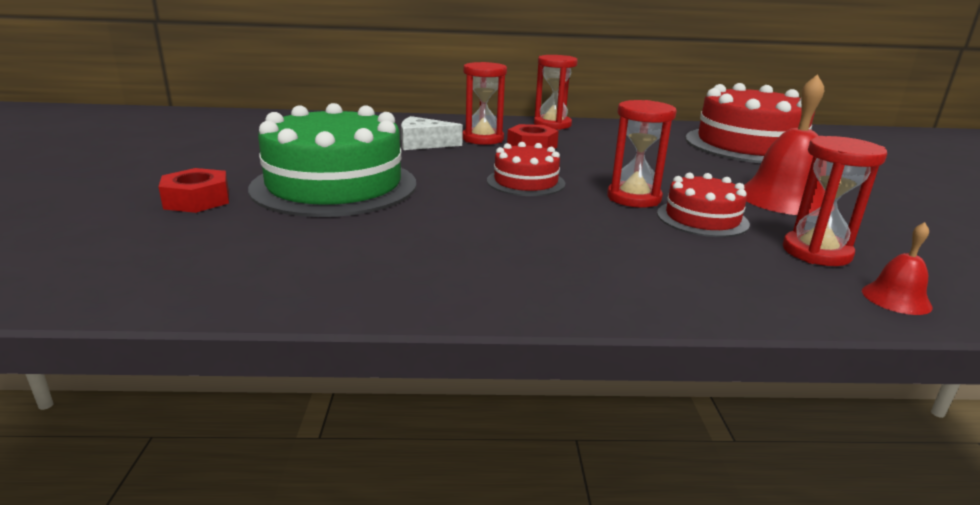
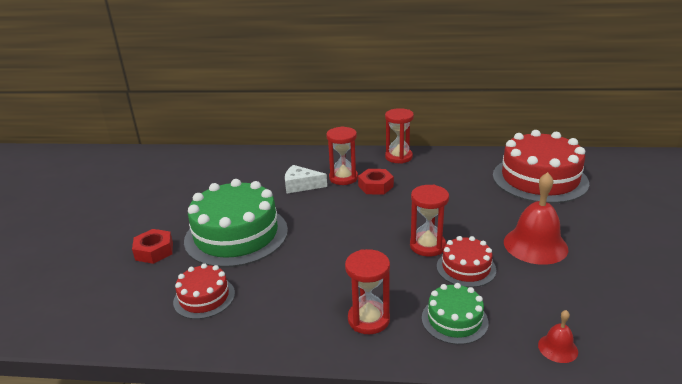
camera: 10 degrees right, 5 degrees up
red cake [487,142,565,196] -> red cake moved to [173,263,235,319]
red hourglass [783,136,887,266] -> red hourglass moved to [345,249,390,334]
none -> green cake [422,283,489,345]

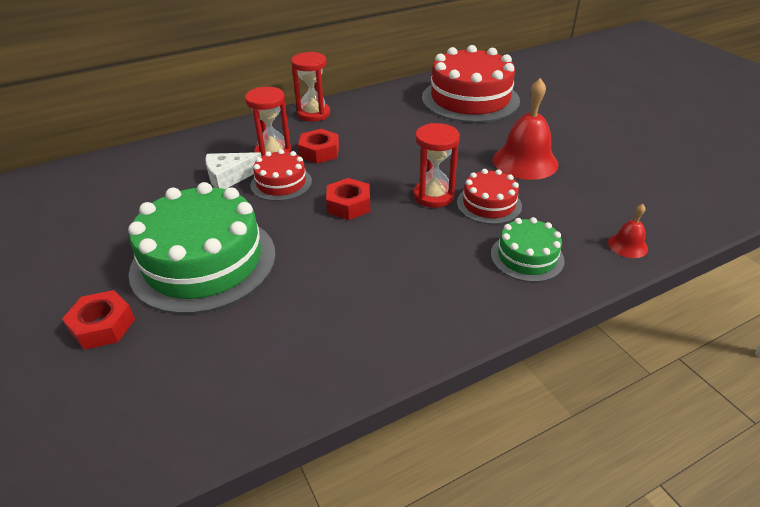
camera: 35 degrees left, 10 degrees up
red cake [173,263,235,319] -> red cake moved to [250,149,312,201]
red hourglass [345,249,390,334] -> none
none -> red nut [326,178,370,220]

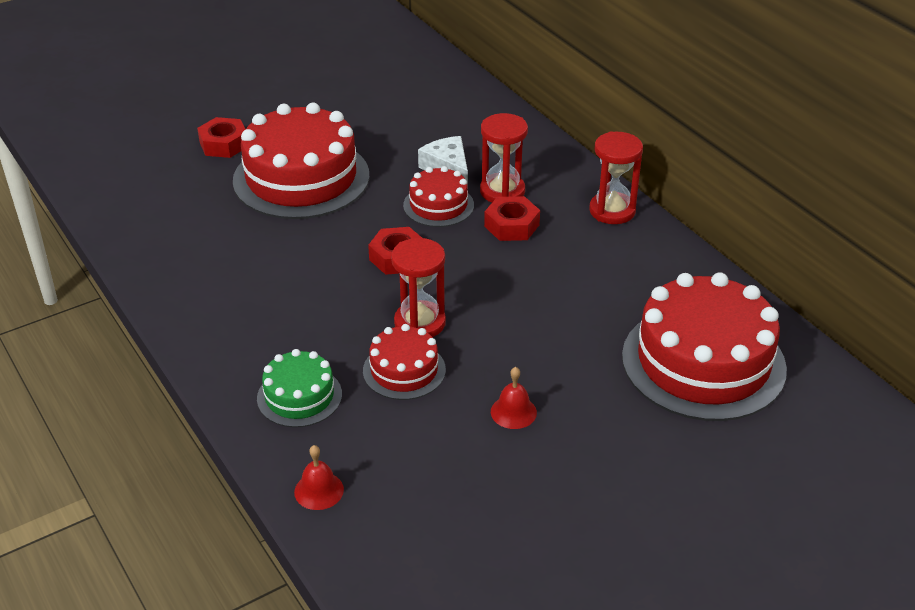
camera: 85 degrees right, 0 degrees up
green cake [128,182,276,314] -> red cake [233,103,370,219]
red bell [493,78,559,180] -> red bell [491,367,537,429], size x0.49

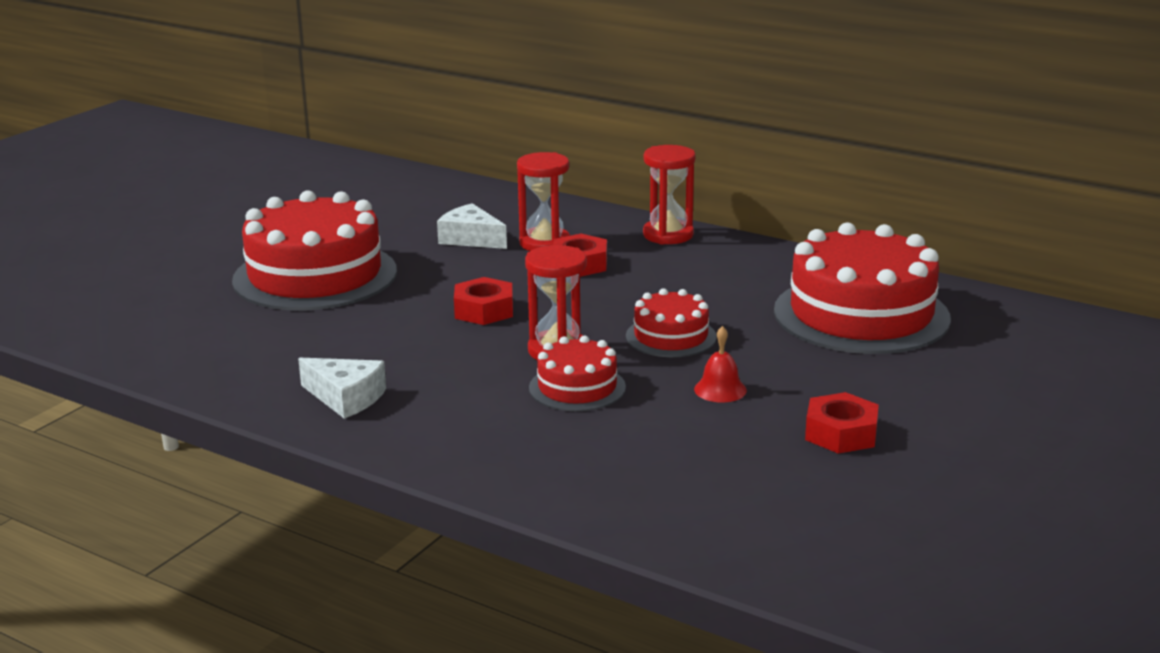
camera: 25 degrees left, 15 degrees down
red nut [197,117,245,158] -> red nut moved to [805,392,879,454]
green cake [257,349,342,428] -> none
red bell [294,445,344,510] -> none
red cake [403,166,474,227] -> red cake moved to [626,288,717,357]
none -> white cheese [298,358,386,419]

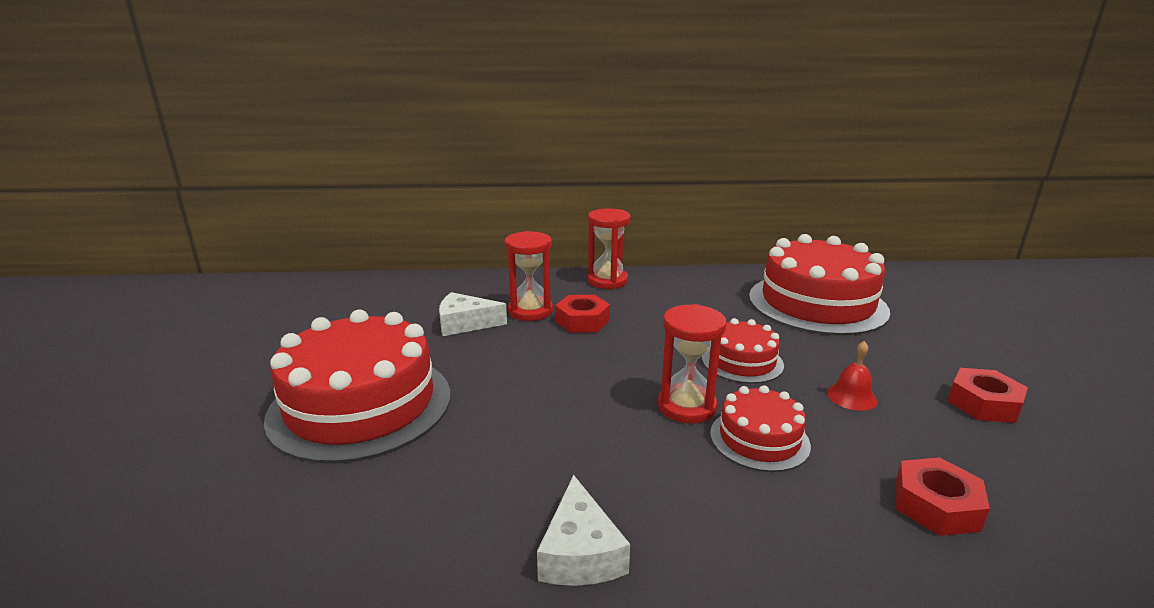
camera: 35 degrees left, 0 degrees up
white cheese [298,358,386,419] -> white cheese turned 90 degrees clockwise [537,475,630,586]
red nut [454,277,513,325] -> red nut moved to [895,457,990,536]

